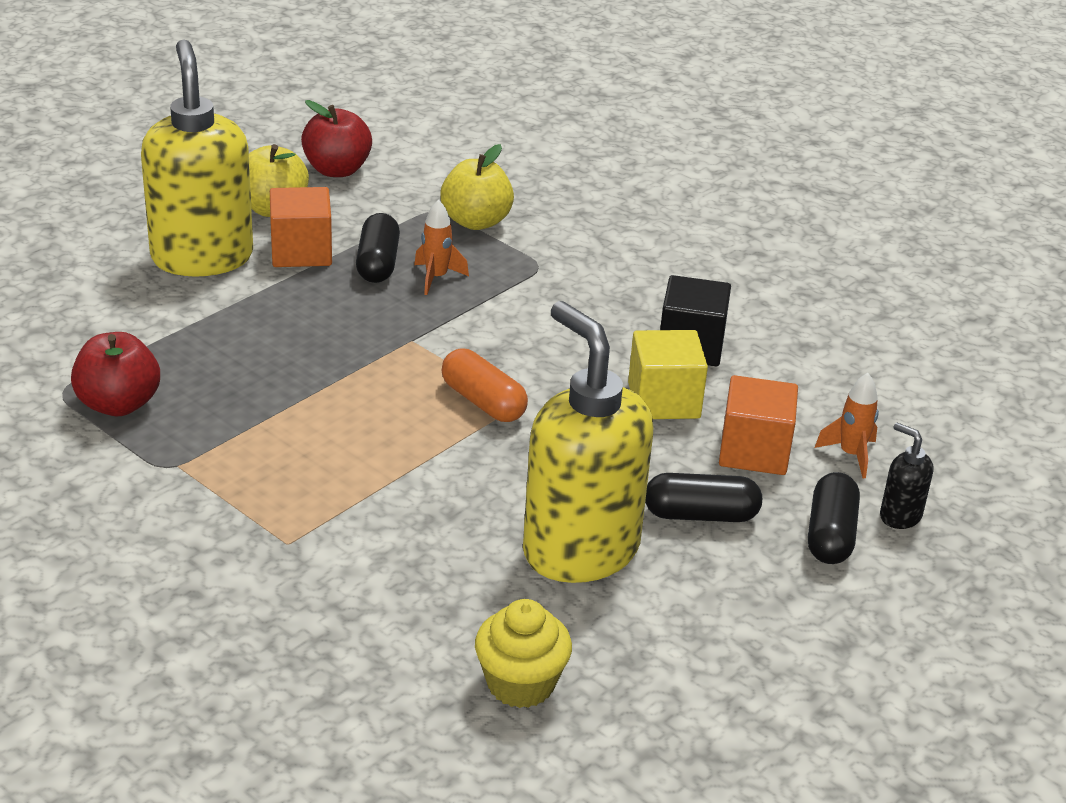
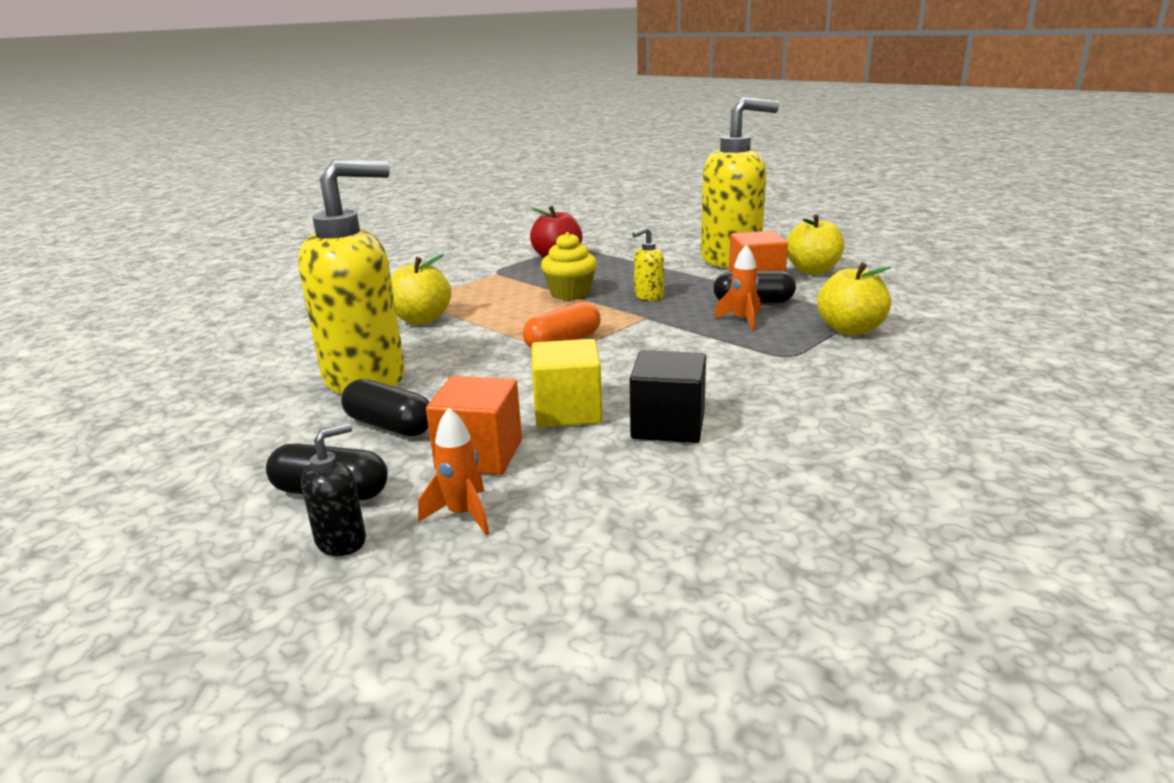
camera: 95 degrees right, 10 degrees down
red apple [301,100,372,177] -> none
yellow cupcake [475,599,572,708] -> yellow cupcake moved to [541,232,597,300]
black capsule [645,473,762,522] -> black capsule turned 60 degrees counterclockwise [341,379,430,436]
none -> yellow apple [391,254,451,324]
none -> yellow soap dispenser [632,227,664,301]

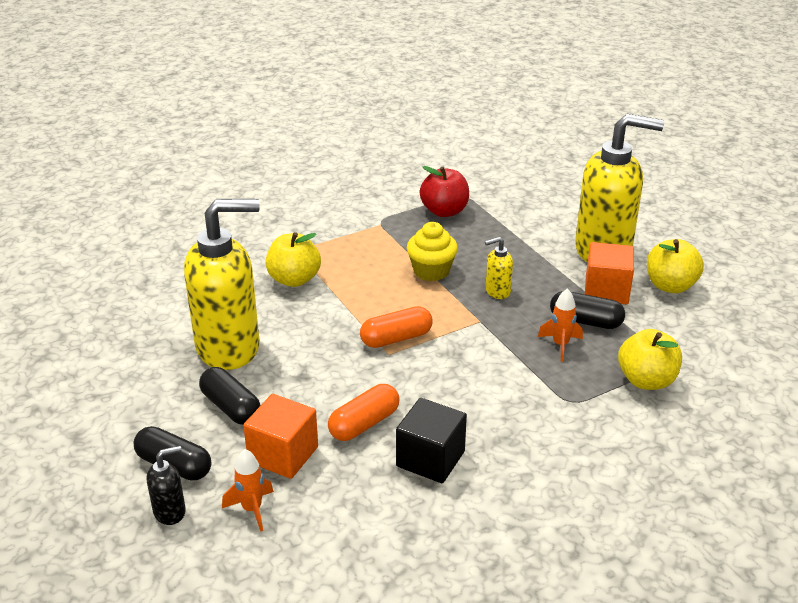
camera: 15 degrees right, 10 degrees up
yellow cube [532,339,603,427] -> orange capsule [328,384,399,441]

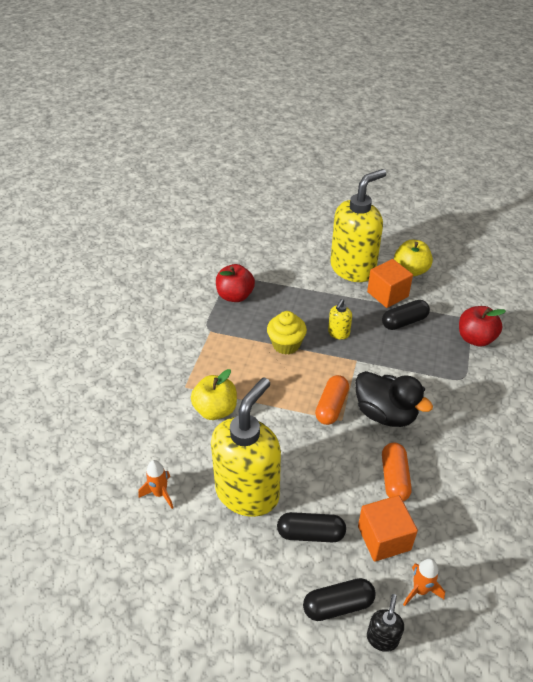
camera: 45 degrees left, 10 degrees up
black cube [396,398,467,483] -> none
orange rocket [538,288,583,362] -> orange rocket moved to [139,460,173,509]
yellow apple [618,329,682,390] -> red apple [459,306,506,347]
none -> black duck [355,371,433,427]

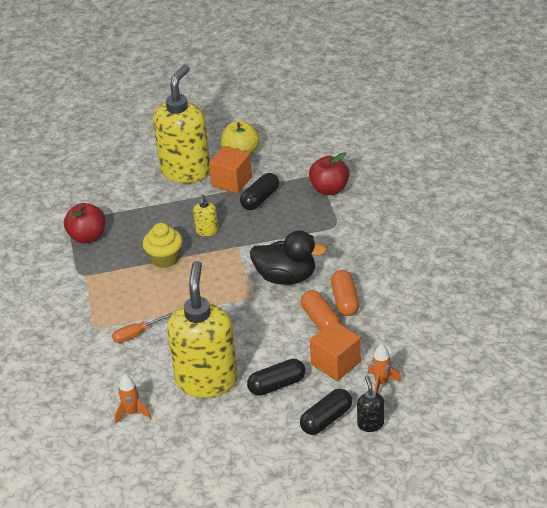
camera: 25 degrees left, 5 degrees down
yellow apple [191,369,237,420] -> orange screwdriver [112,312,173,343]
orange capsule [315,375,349,425] -> orange capsule moved to [331,270,359,316]

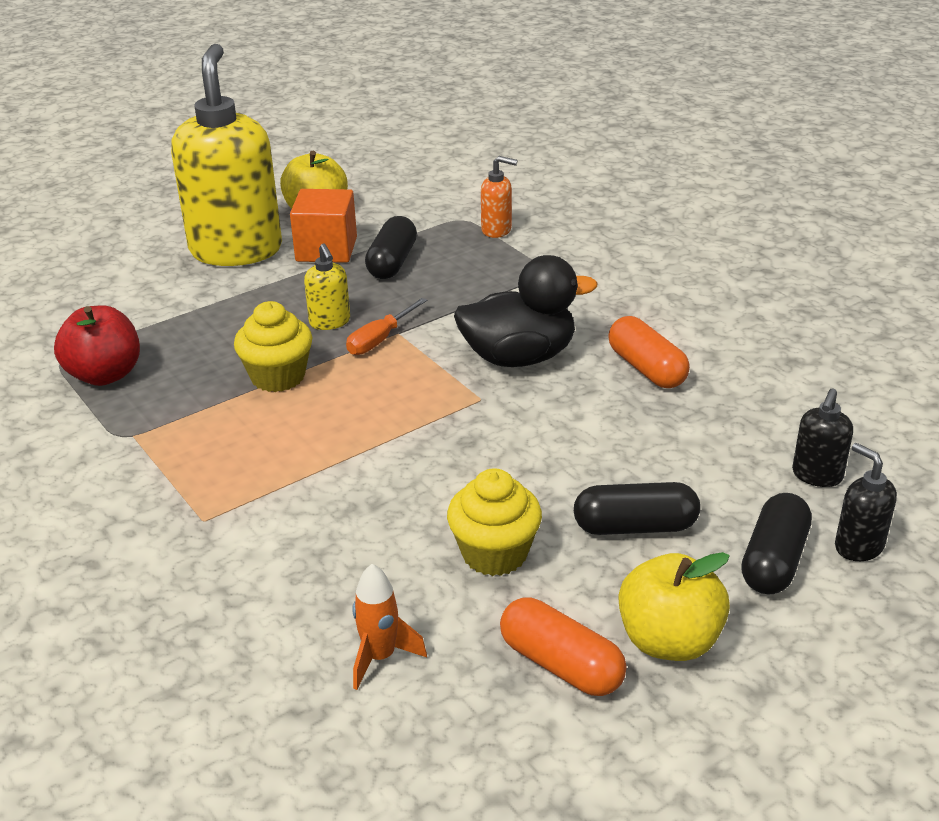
camera: 25 degrees left, 5 degrees down
orange screwdriver [112,312,173,343] -> orange screwdriver moved to [346,298,427,355]
yellow soap dispenser [167,261,238,398] -> yellow cupcake [447,468,542,576]
black capsule [247,359,305,396] -> black capsule turned 45 degrees clockwise [574,482,700,535]
orange capsule [301,290,340,331] -> orange capsule moved to [500,597,627,696]
red apple [309,152,349,195] -> orange soap dispenser [481,156,518,238]
orange cube [310,321,361,381] -> none
orange rocket [368,344,402,393] -> black soap dispenser [792,389,853,487]
none -> yellow apple [619,552,730,661]

